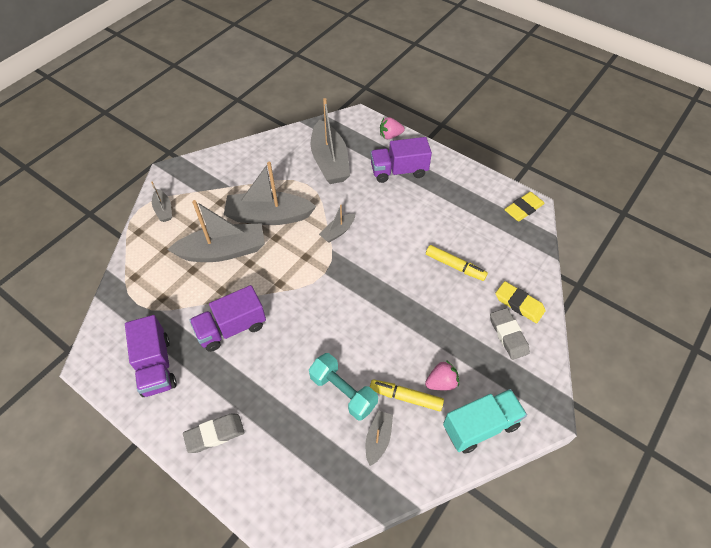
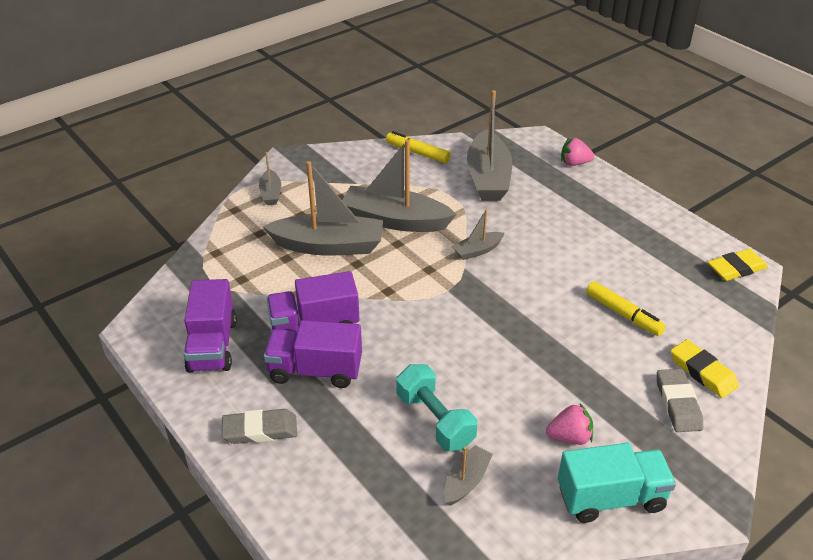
camera: 15 degrees right, 15 degrees down
purple truck [370,137,432,183] -> purple truck moved to [264,320,362,388]
yellow marker [370,379,444,411] -> yellow marker moved to [386,131,451,163]

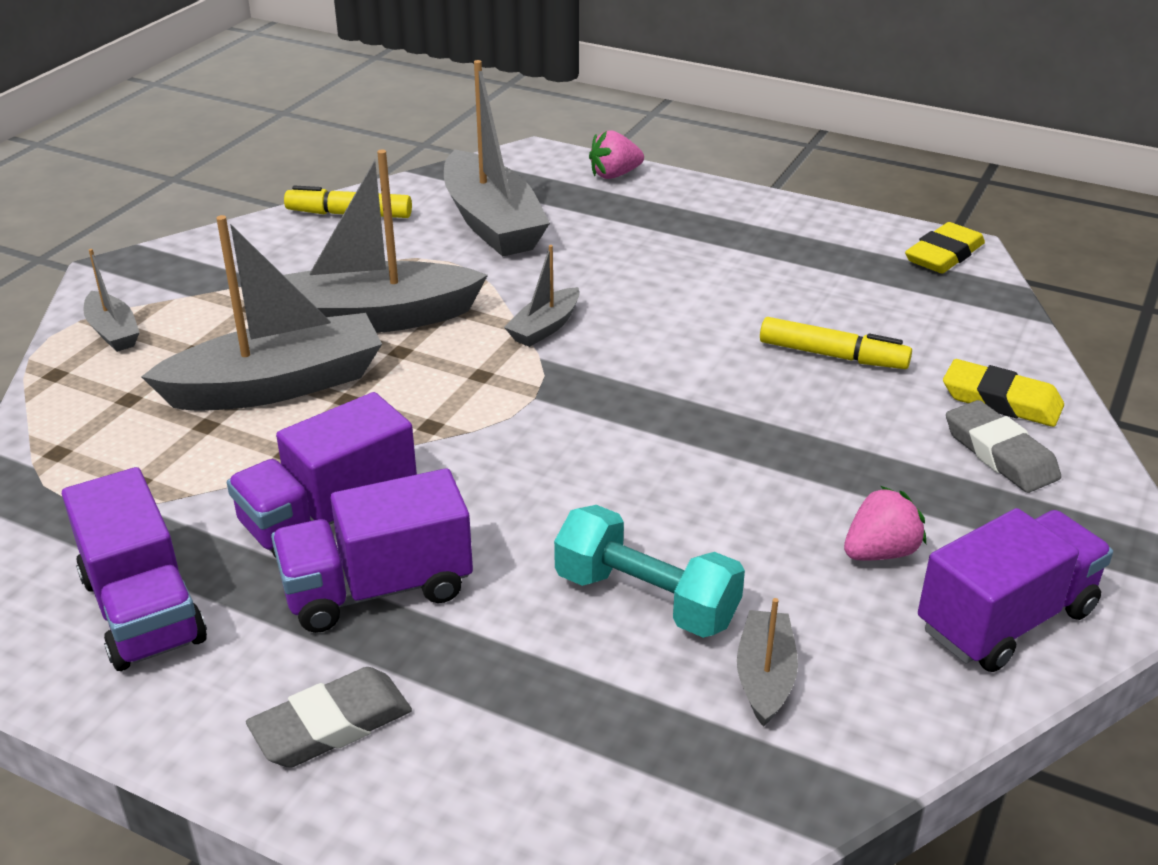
camera: 25 degrees left, 5 degrees down
turquoise truck [558,443,676,523] -> purple truck [918,508,1113,672]

